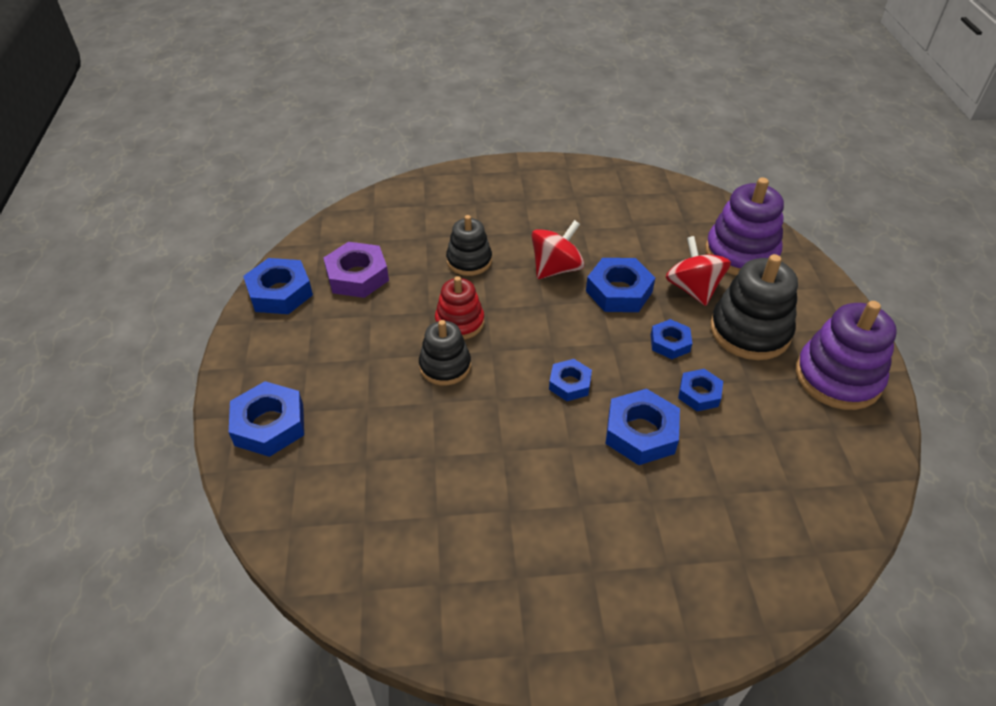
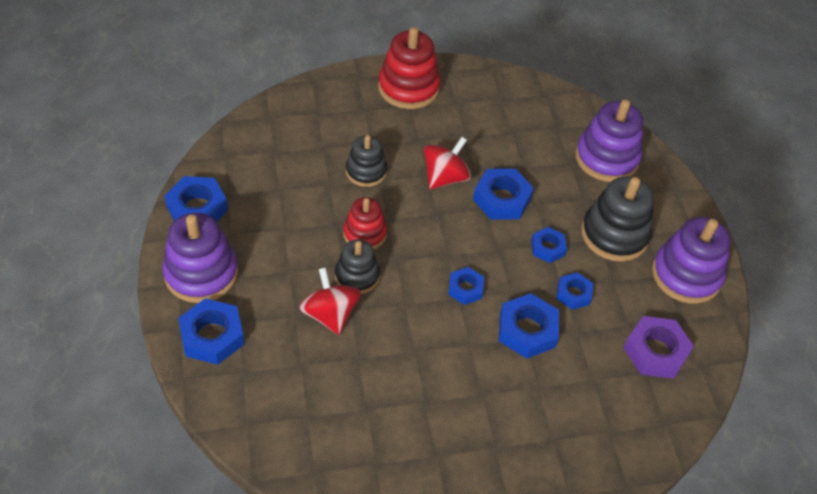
camera: 10 degrees left, 5 degrees up
purple nut [324,242,389,298] -> purple nut moved to [623,316,694,379]
red spinning top [665,236,731,306] -> red spinning top moved to [299,267,361,335]
none -> purple stacking toy [162,213,238,303]
none -> red stacking toy [378,27,440,109]

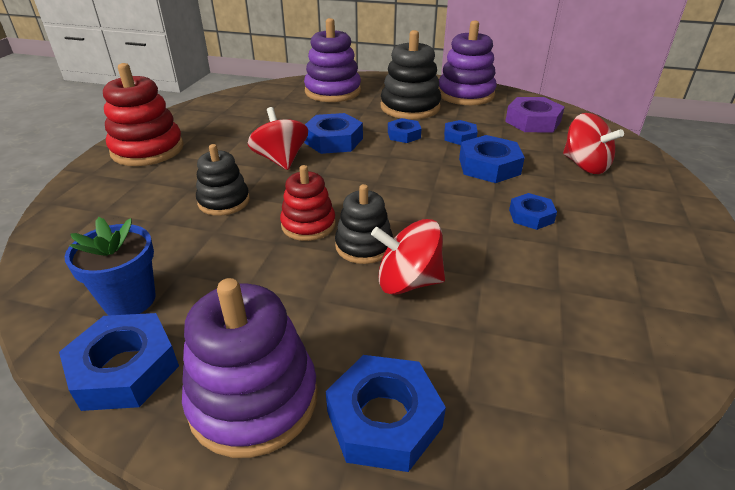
camera: 60 degrees left, 15 degrees down
blue nut [448,267,484,305] -> blue nut moved to [509,193,557,230]
none -> blue flower pot [65,217,156,315]
none -> red spinning top [563,113,624,174]

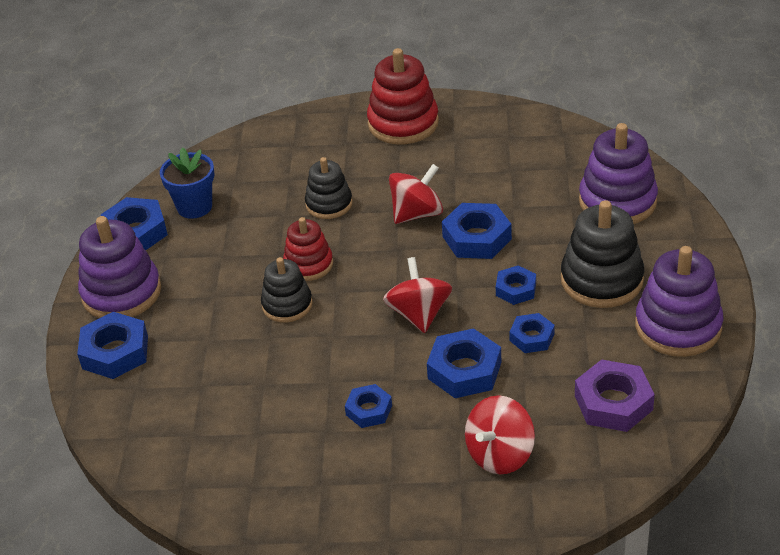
camera: 80 degrees right, 5 degrees up
red spinning top [371,219,445,295] -> red spinning top moved to [383,257,452,333]

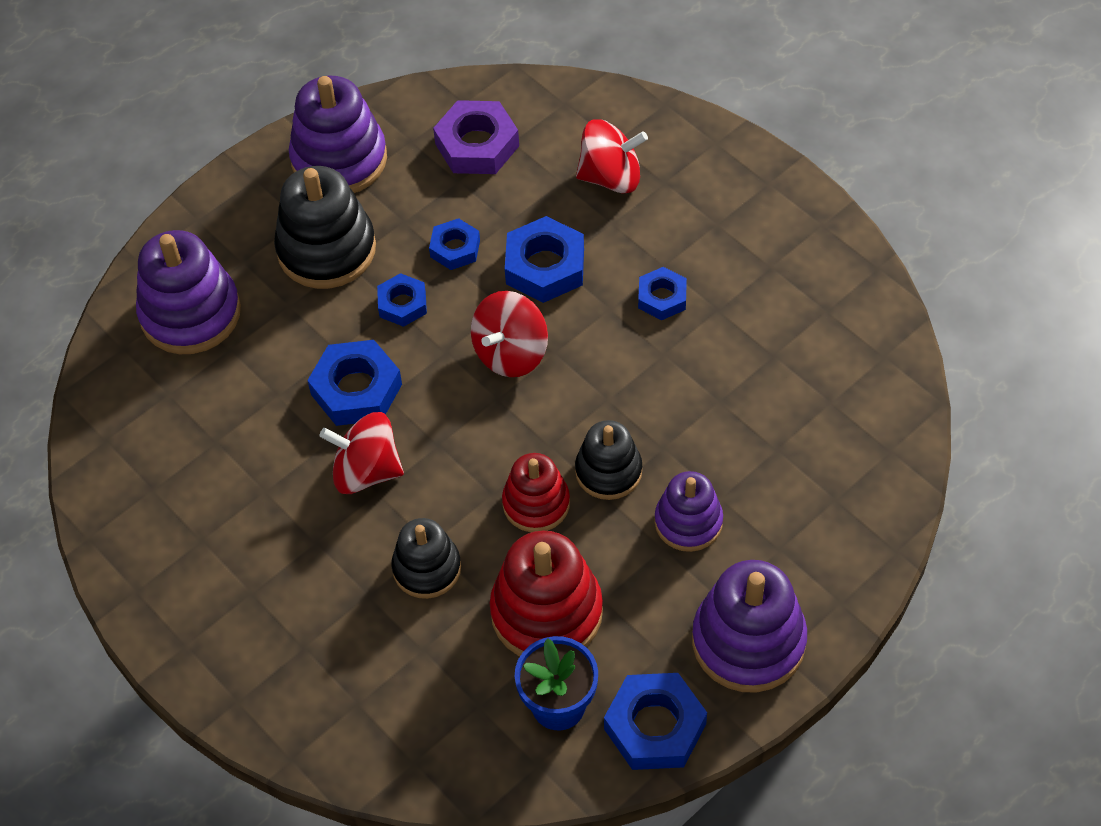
camera: 135 degrees left, 15 degrees up
blue nut [77,312,148,379] -> none
red stacking toy [367,48,439,144] -> red stacking toy moved to [490,531,603,656]
none -> purple stacking toy [655,471,723,552]

